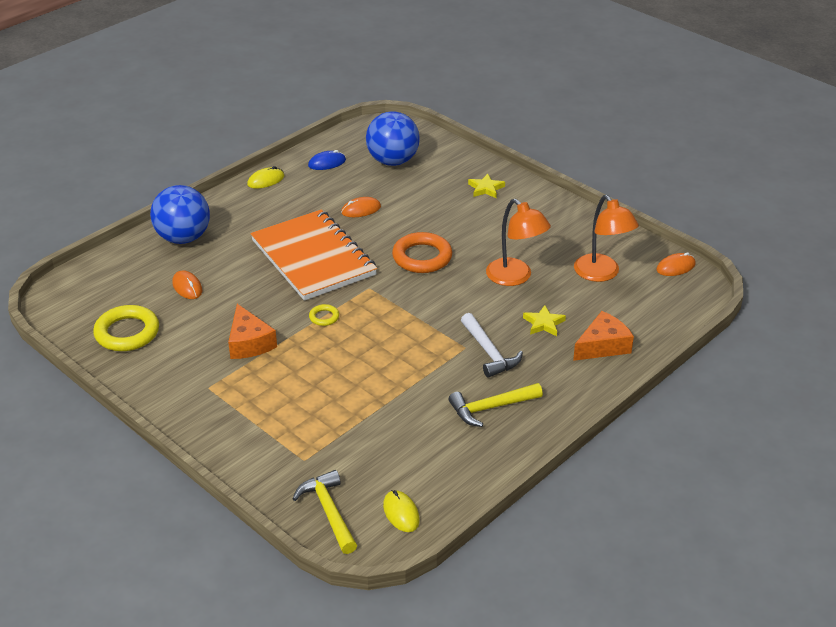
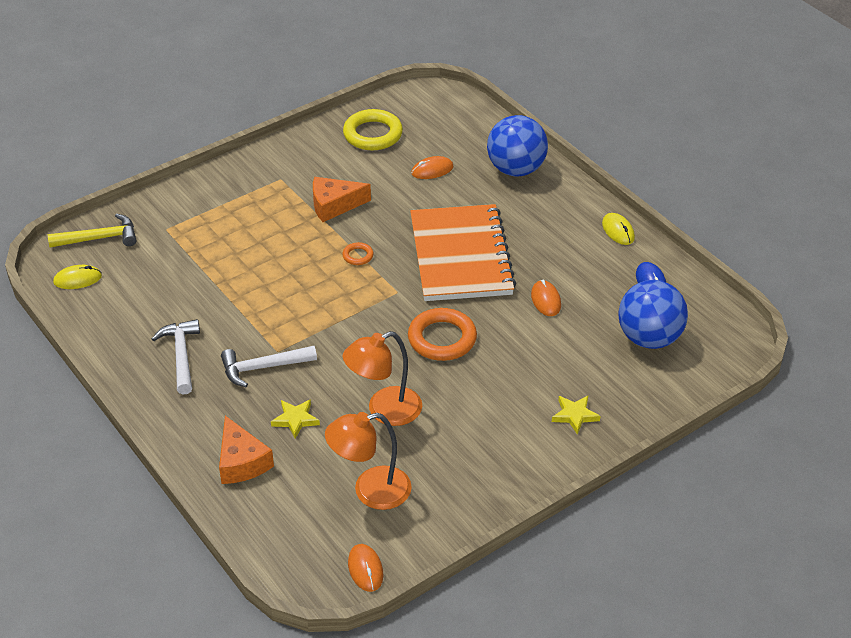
camera: 100 degrees right, 5 degrees up
orange notebook [251,210,377,301] -> orange notebook turned 75 degrees counterclockwise [410,204,516,301]
yellow ring [309,304,339,326] -> orange ring [342,242,374,265]
yellow hammer [448,383,543,427] -> white hammer [152,319,200,395]

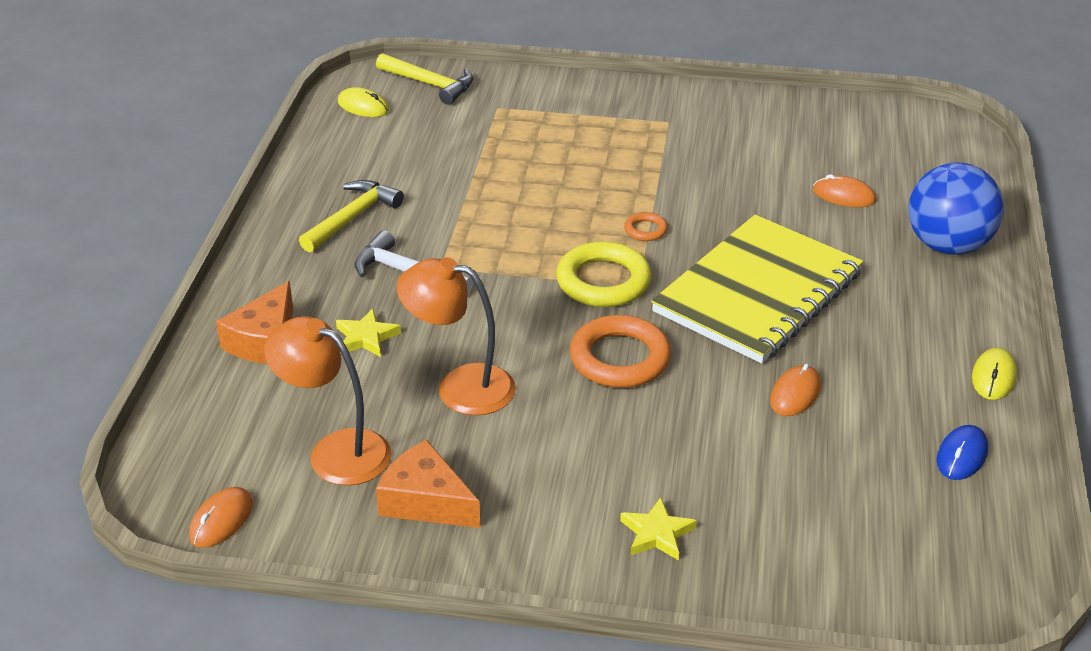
camera: 45 degrees right, 5 degrees down
white hammer [152,319,200,395] -> yellow hammer [299,180,404,253]
orange cheese [313,177,371,222] -> orange cheese moved to [376,439,481,528]
yellow ring [343,109,403,150] -> yellow ring moved to [556,241,652,307]
orange notebook [410,204,516,301] -> yellow notebook [651,215,863,363]
blue ball [618,280,688,349] -> none

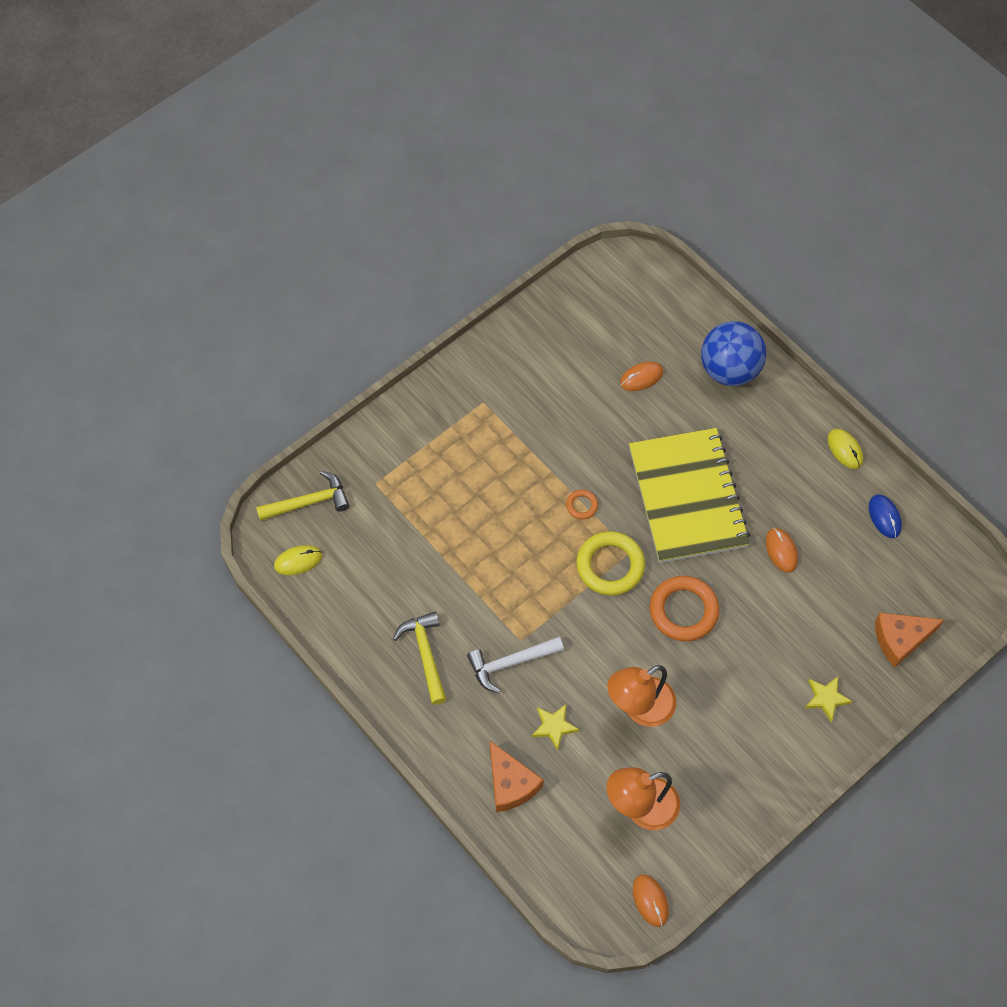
camera: 50 degrees left, 25 degrees up
orange cheese [376,439,481,528] -> orange cheese moved to [875,613,944,667]

